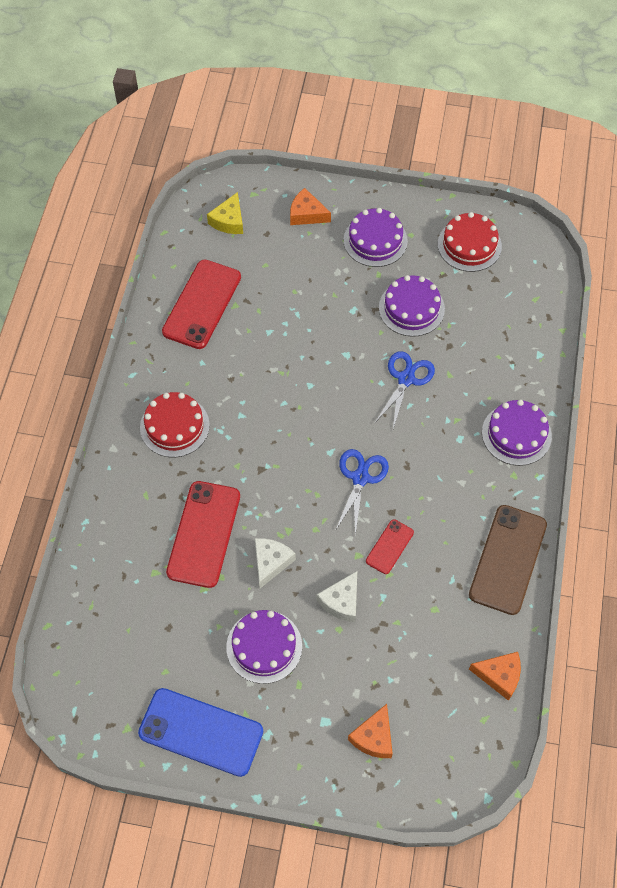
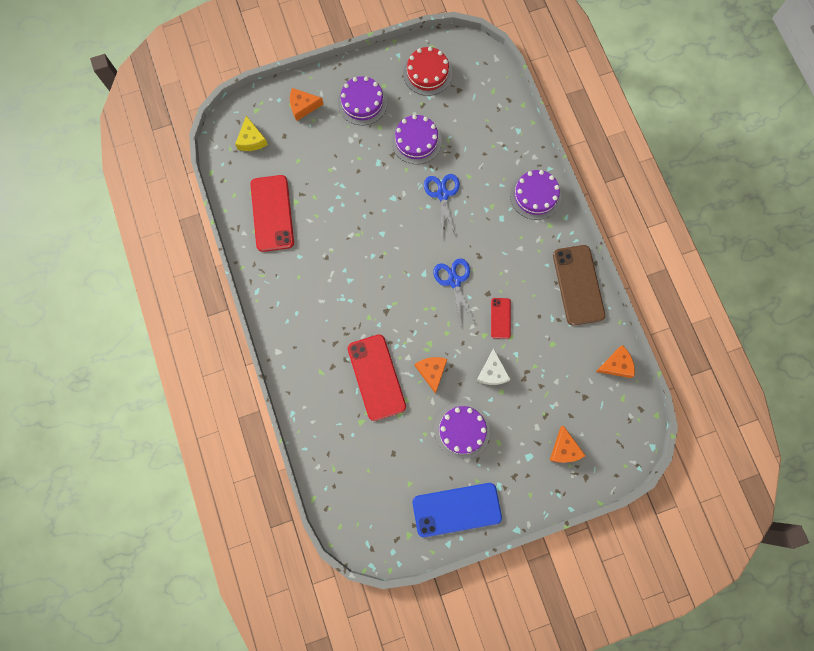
camera: 30 degrees left, 15 degrees up
red cake [140,392,210,457] -> none
white cheese [255,538,296,588] -> orange cheese [415,357,447,394]

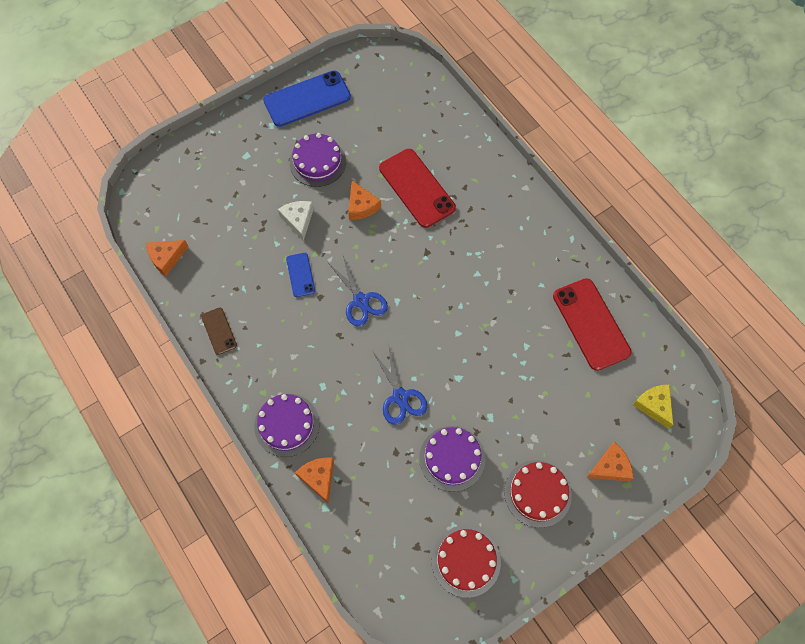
camera: 165 degrees right, 10 degrees down
purple cake [338,76,387,125] -> red cake [504,460,572,528]
red phone [491,298,511,339] -> blue phone [286,253,315,297]
orange cheese [550,426,586,463] -> orange cheese moved to [295,458,334,503]
brown phone [553,245,605,326] -> brown phone [201,307,237,355], size x0.51

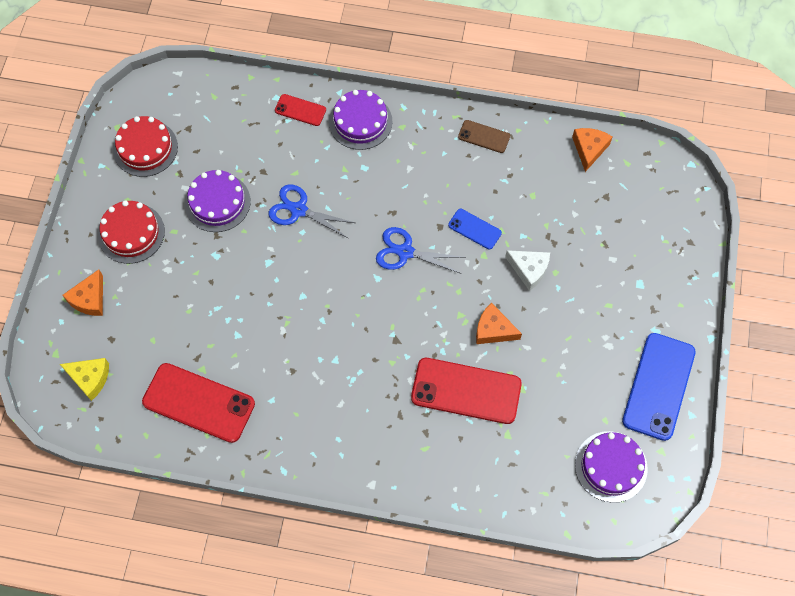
camera: 135 degrees right, 0 degrees up
purple cake [289,133,346,187] -> purple cake moved to [575,431,648,503]
orange cheese [295,458,334,503] -> red phone [275,94,326,126]

